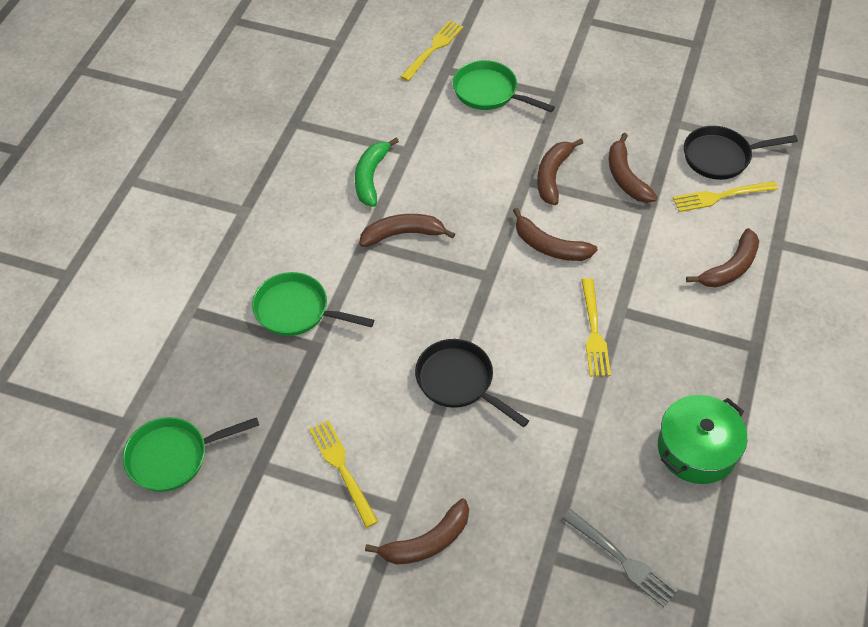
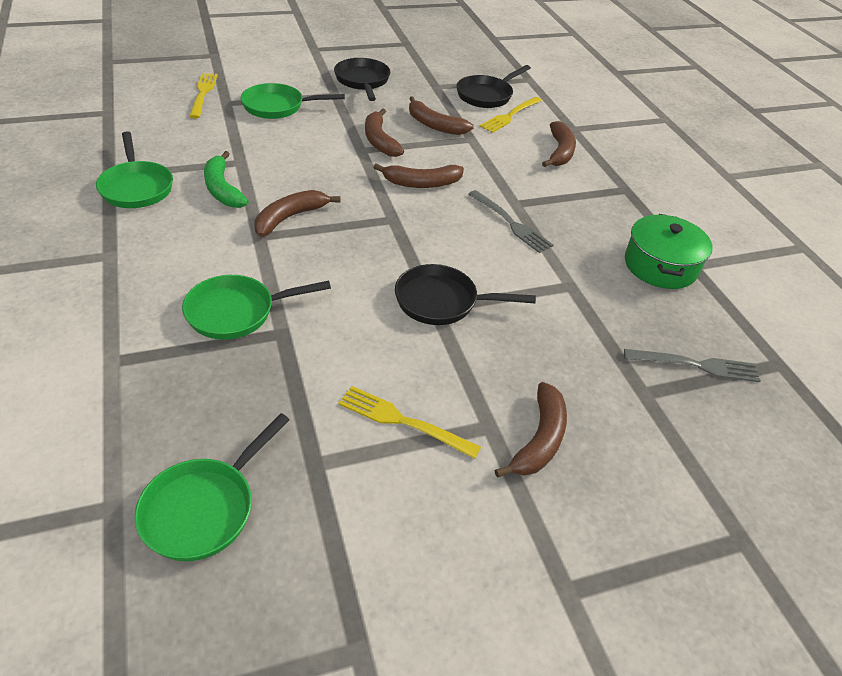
camera: 40 degrees left, 10 degrees down
yellow fork [582,278,611,377] -> grey fork [468,190,554,253]
none -> green pan [96,131,173,208]
none -> black pan [334,58,390,101]

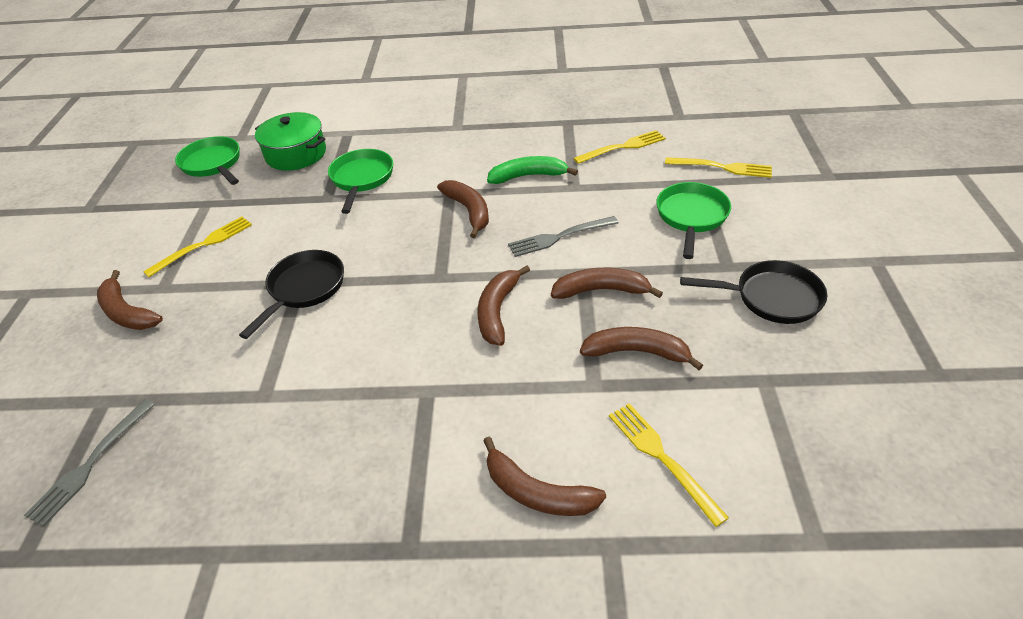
camera: 115 degrees right, 0 degrees up
green pan [96,131,173,208] -> none
brown banana [409,96,474,135] -> brown banana turned 45 degrees clockwise [580,327,703,370]
black pan [457,65,531,108] -> none
grey fork [468,190,554,253] -> grey fork moved to [508,216,619,257]
green pot [625,214,712,289] -> green pot moved to [255,112,326,171]
none -> yellow fork [573,130,666,164]

